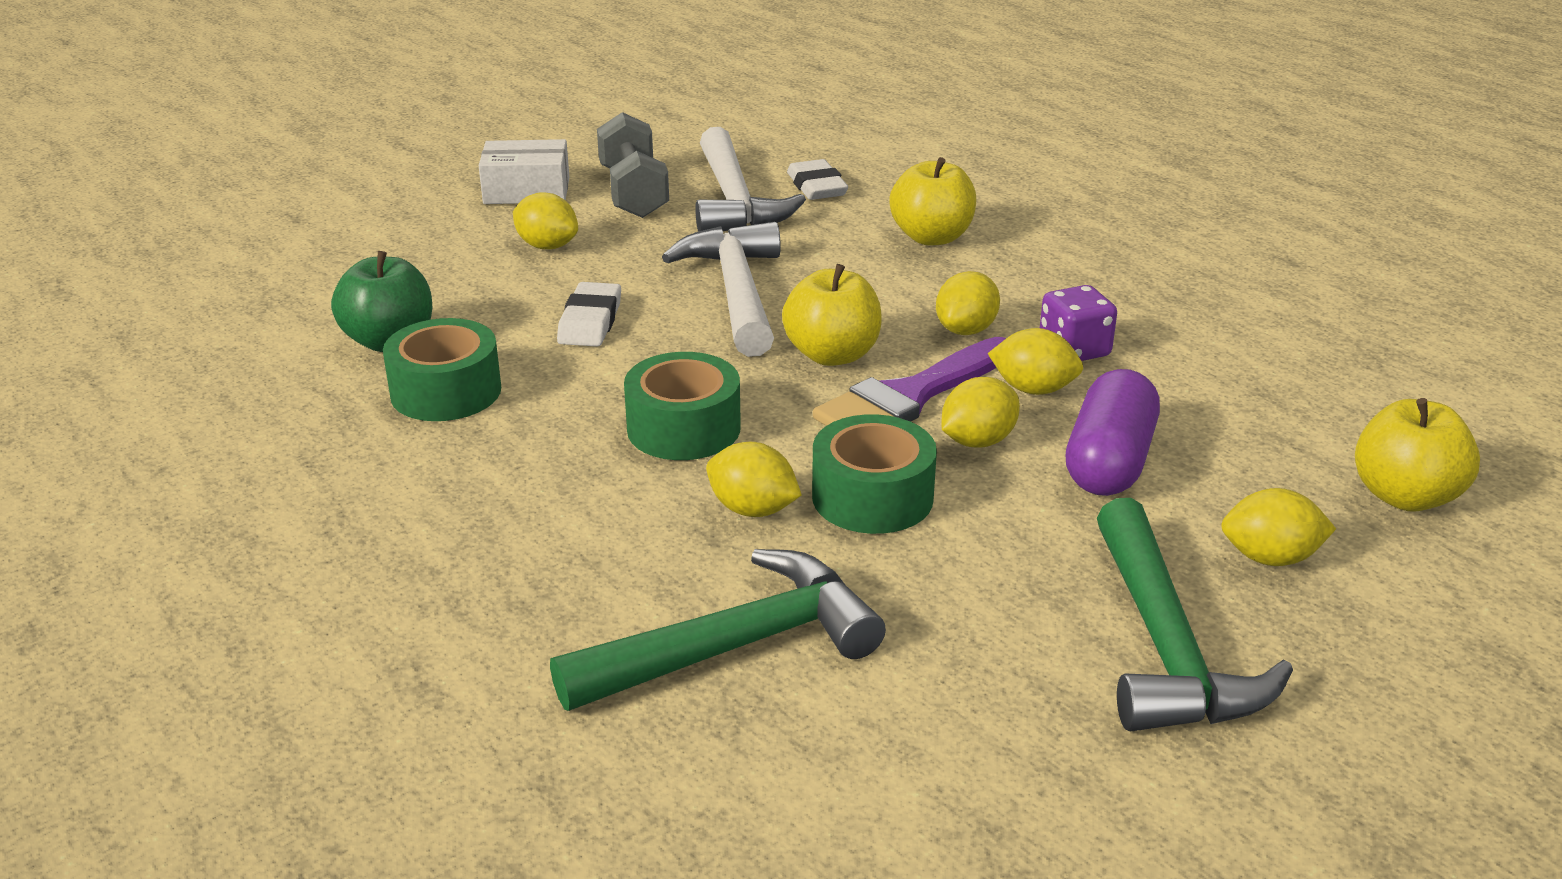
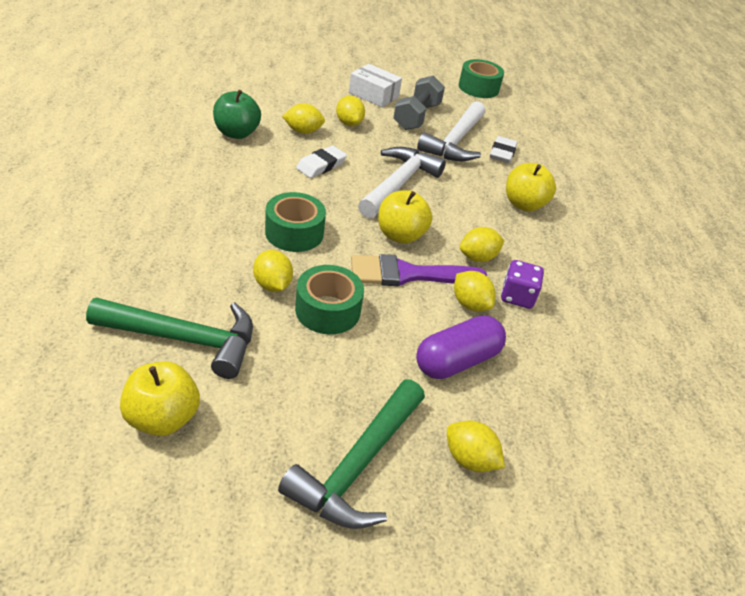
camera: 30 degrees right, 10 degrees up
green tape [383,318,501,421] -> green tape moved to [459,59,504,98]
yellow lemon [941,377,1020,448] -> yellow lemon moved to [282,103,325,134]
yellow apple [1355,398,1480,512] -> yellow apple moved to [120,361,200,436]

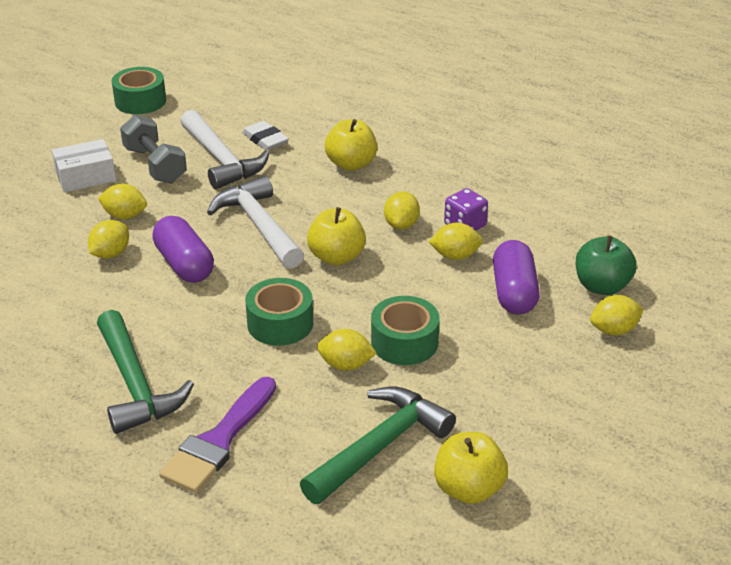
camera: 50 degrees left, 5 degrees down
green apple [213,90,261,139] -> green apple moved to [576,236,637,295]
green hammer [278,379,425,529] -> green hammer moved to [97,310,194,434]
white eraser [296,145,347,178] -> purple capsule [152,216,214,283]
purple brush [351,254,487,286] -> purple brush moved to [159,377,276,493]

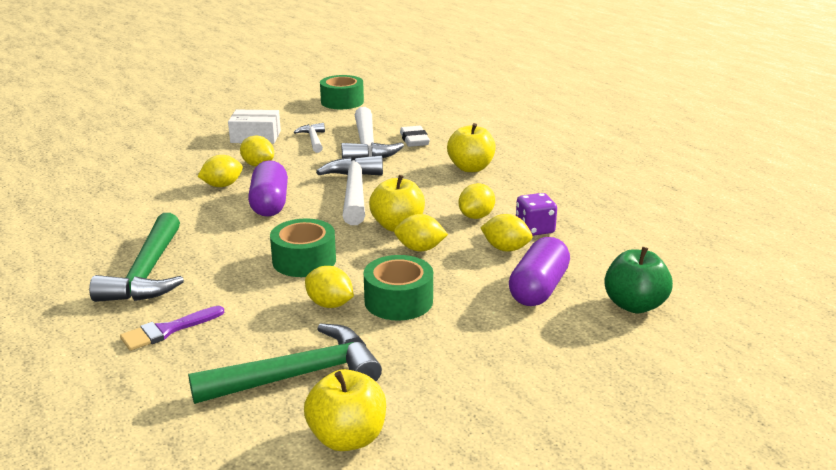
camera: 25 degrees right, 10 degrees down
grey dumbbell [120,115,187,183] -> white hammer [294,123,325,153]
purple brush [159,377,276,493] -> purple brush [120,306,224,351], size x0.63
yellow lemon [590,295,644,335] -> yellow lemon moved to [394,214,448,251]

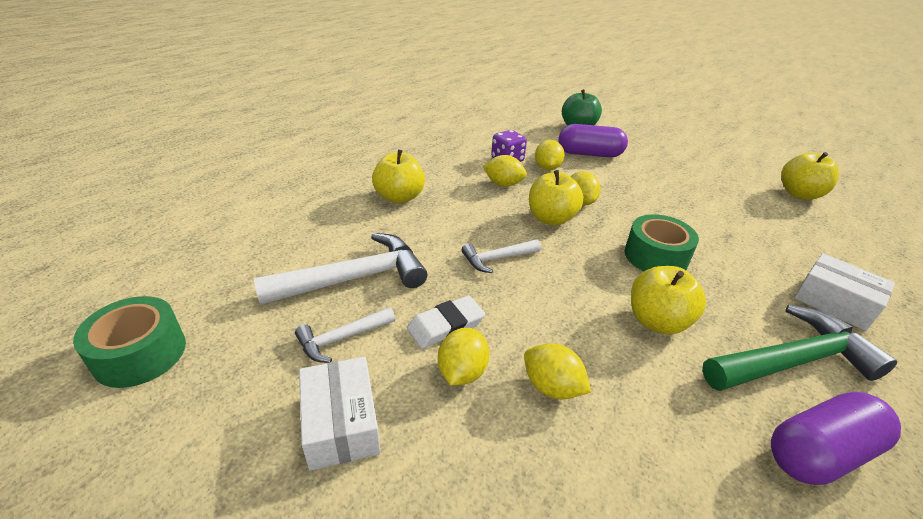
camera: 110 degrees left, 10 degrees up
purple brush [120,306,224,351] -> white box [794,253,895,331]
green hammer [188,323,382,404] -> none
purple capsule [248,160,288,217] -> purple capsule moved to [771,392,901,485]
yellow lemon [305,266,354,308] -> none
white hammer [316,155,383,225] -> white hammer [461,239,541,273], size x0.53
green tape [364,255,433,321] -> none
white eraser [400,126,430,147] -> white eraser moved to [407,295,485,349]
none -> yellow apple [631,266,706,335]

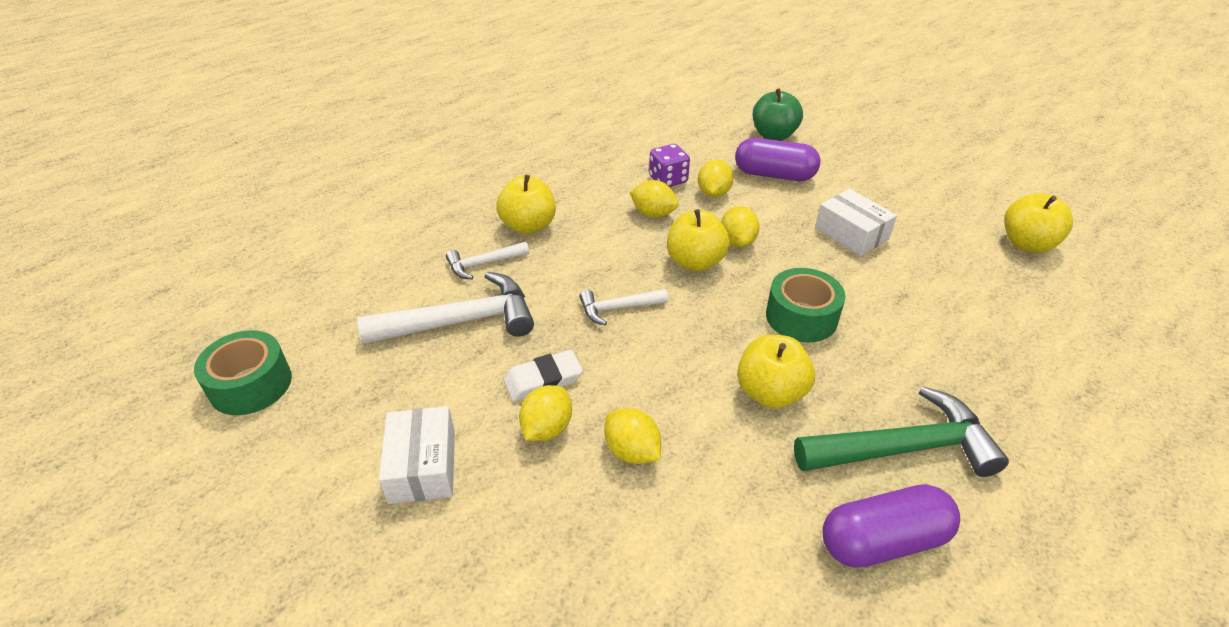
camera: 10 degrees right, 5 degrees up
white hammer [295,307,395,363] -> white hammer moved to [446,242,529,280]
white box [794,253,895,331] -> white box moved to [815,189,897,256]

